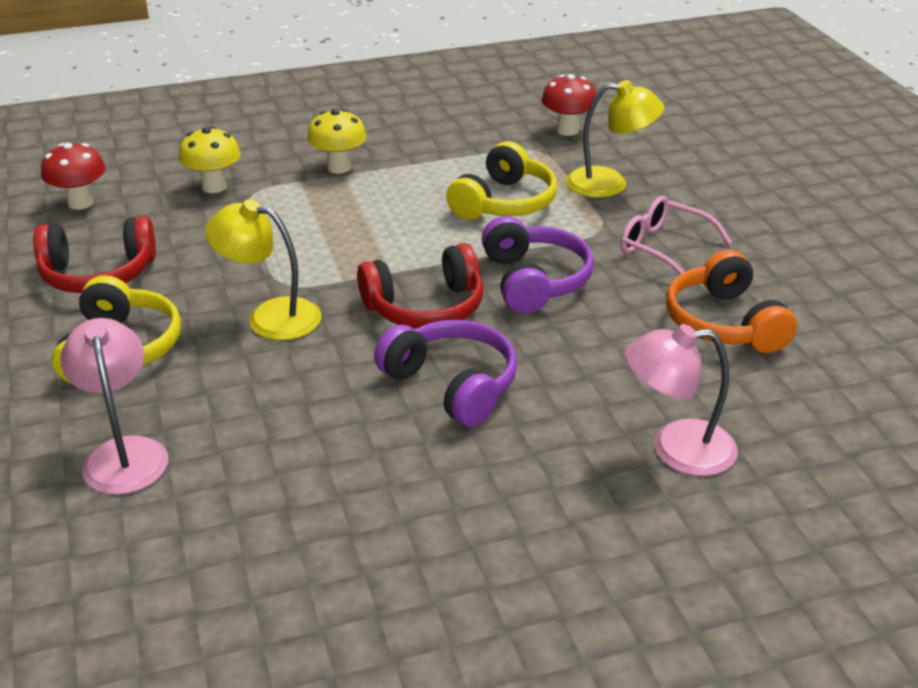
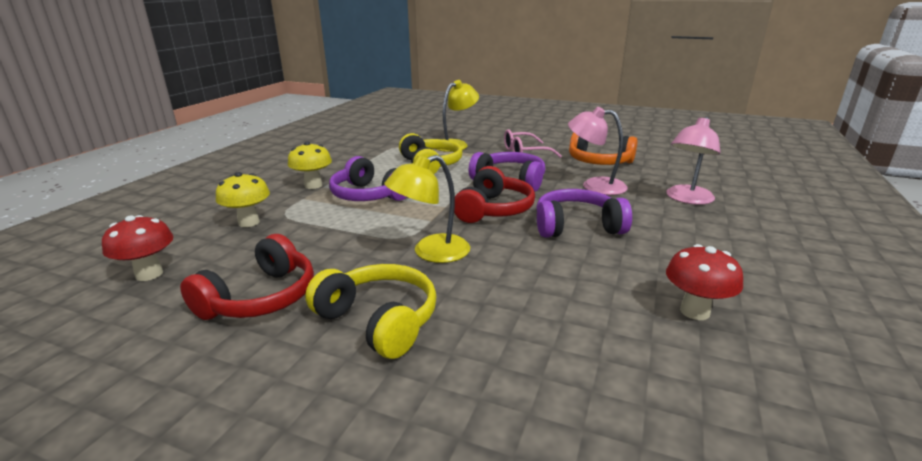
camera: 50 degrees left, 10 degrees down
pink lamp [61,318,168,495] -> pink lamp moved to [568,107,628,195]
red mushroom [541,74,596,136] -> red mushroom moved to [666,244,743,320]
none -> purple headphones [329,156,407,201]

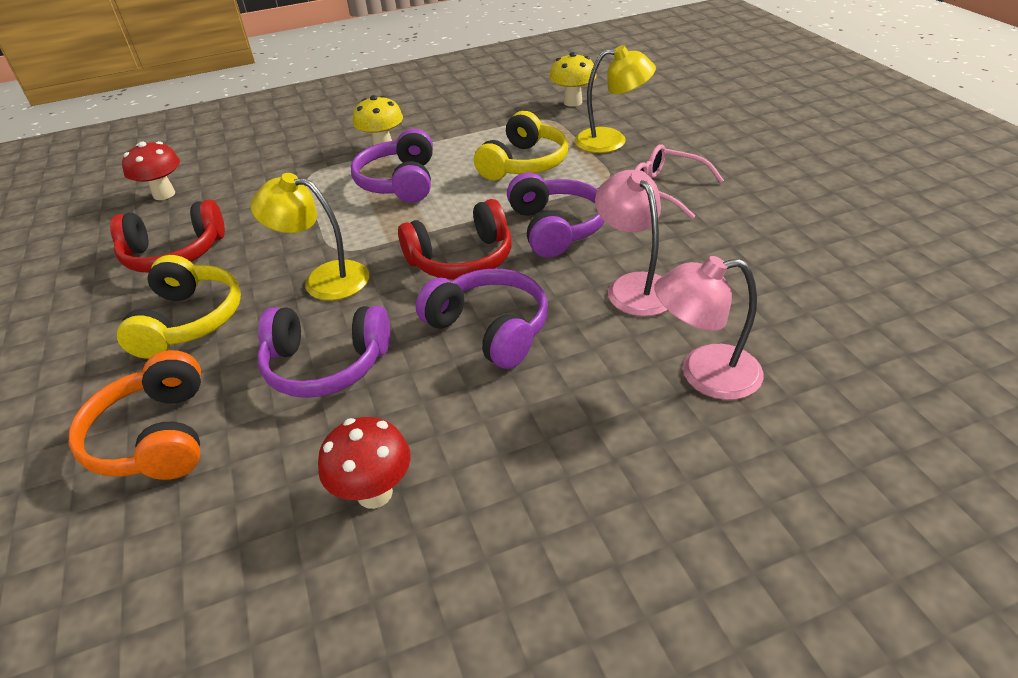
camera: 50 degrees right, 15 degrees up
yellow mushroom [216,172,270,227] -> yellow mushroom moved to [550,52,597,107]
orange headphones [569,132,638,165] -> orange headphones moved to [69,350,201,480]
none -> purple headphones [257,306,390,398]

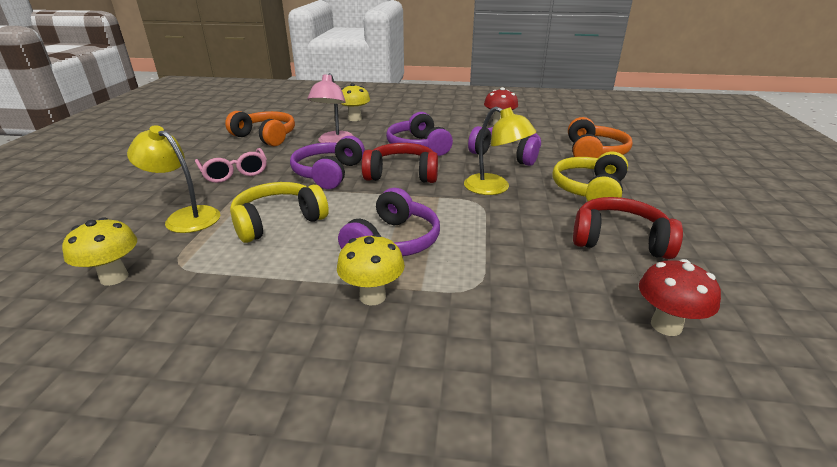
camera: 155 degrees left, 10 degrees down
pink lamp [654,256,764,400] -> yellow mushroom [341,83,370,121]
none -> orange headphones [225,111,295,146]

